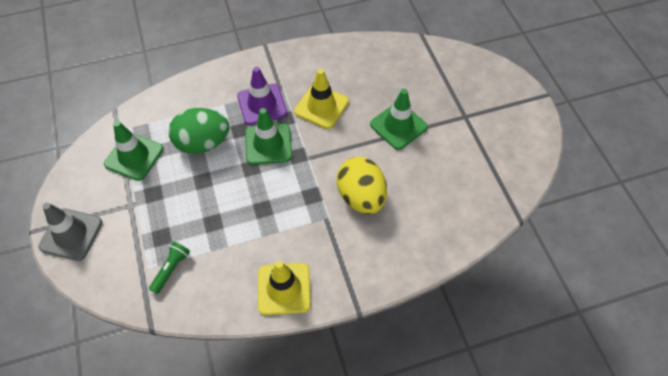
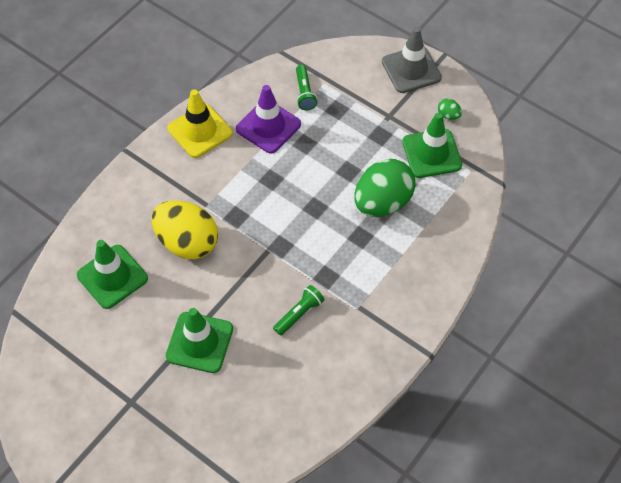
camera: 145 degrees right, 0 degrees up
purple traffic cone [237,67,287,125] -> purple traffic cone moved to [236,85,301,154]
green traffic cone [245,108,292,165] -> green traffic cone moved to [77,240,148,309]
yellow traffic cone [294,69,349,129] -> green flashlight [273,285,325,336]
none -> green egg [438,99,462,120]

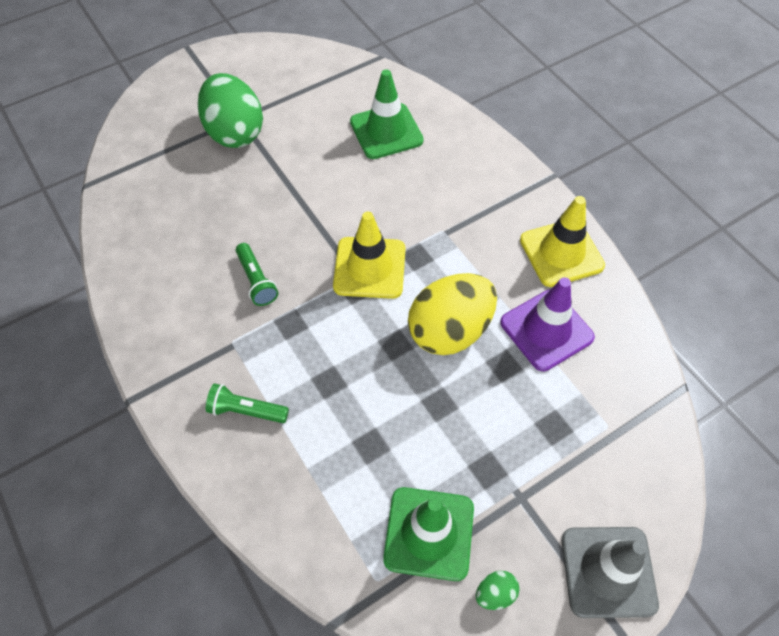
camera: 110 degrees right, 0 degrees up
yellow egg [151,201,218,259] -> yellow egg moved to [408,273,497,355]
green traffic cone [166,308,233,373] -> none
green flashlight [296,65,317,110] -> green flashlight moved to [206,383,289,423]
green egg [354,159,416,217] -> green egg moved to [198,73,263,148]
none -> yellow traffic cone [333,212,406,299]

